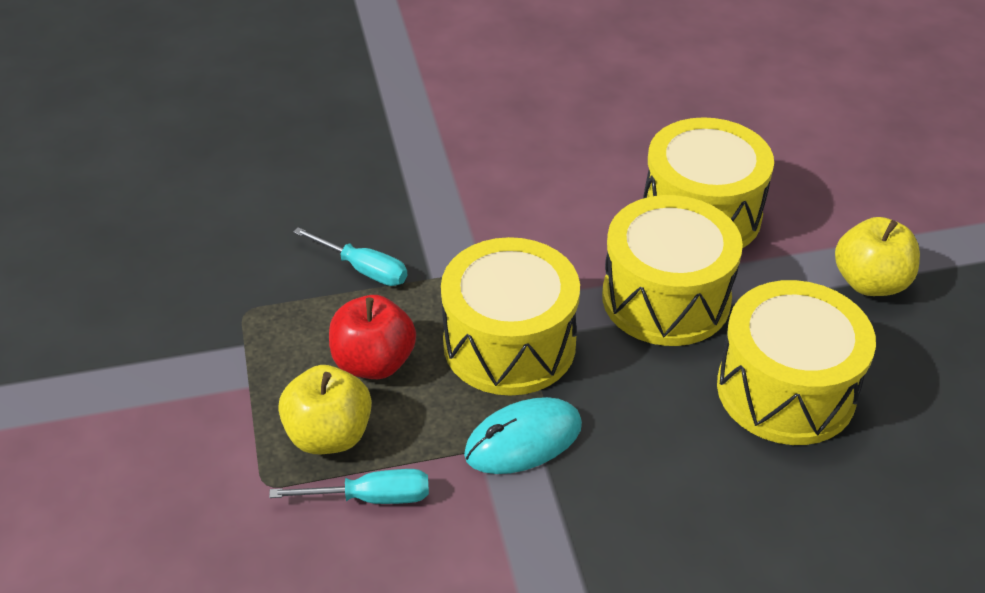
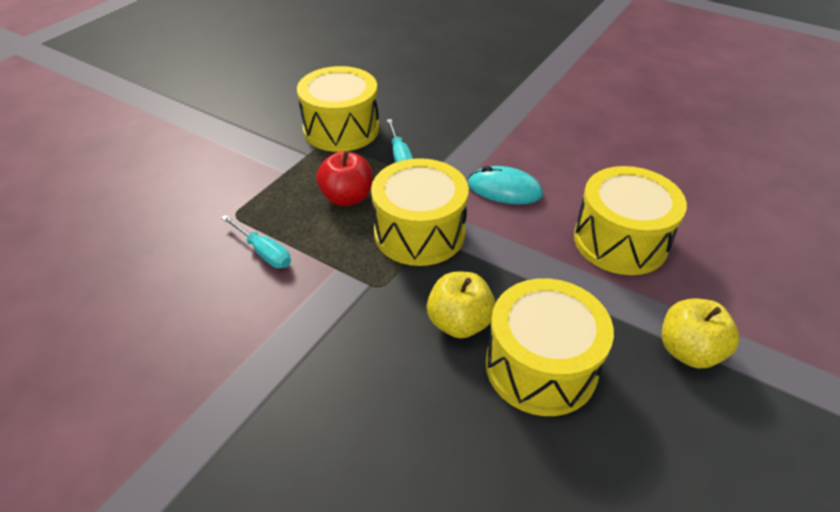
camera: 45 degrees right, 0 degrees up
yellow apple [278,365,372,454] -> yellow apple moved to [427,272,496,338]
turquoise mouse [464,397,582,474] -> turquoise mouse moved to [468,166,543,204]
yellow drum [602,195,743,346] -> yellow drum moved to [297,66,379,152]

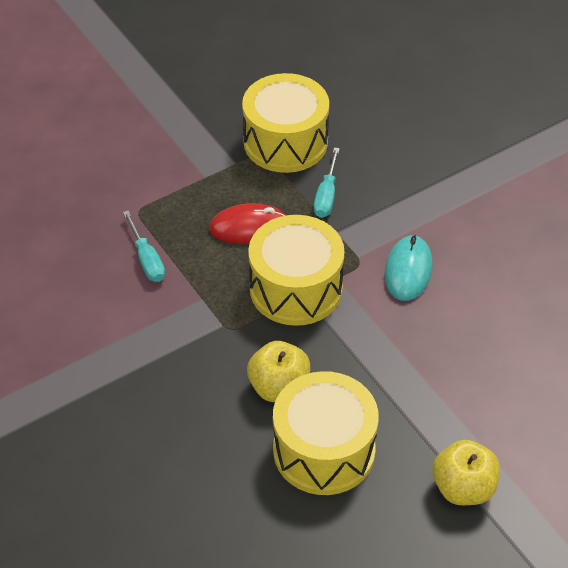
camera: 25 degrees right, 5 degrees up
red apple [316,151,373,206] -> red mouse [209,203,286,244]
turquoise mouse [468,166,543,204] -> turquoise mouse turned 60 degrees clockwise [384,235,433,301]
yellow drum [574,166,687,275] -> none

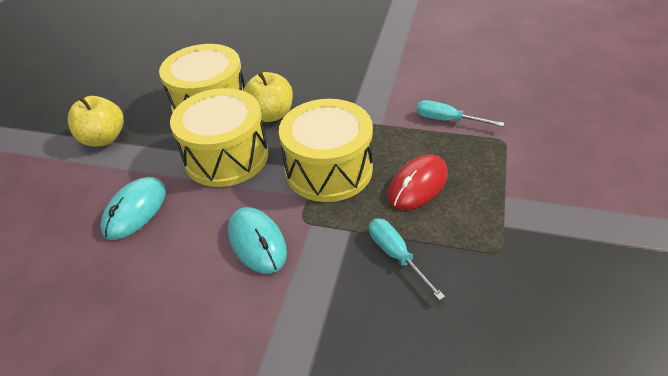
camera: 140 degrees right, 5 degrees down
yellow drum [242,73,329,173] -> yellow drum moved to [170,88,268,187]
none -> turquoise mouse [100,177,166,240]

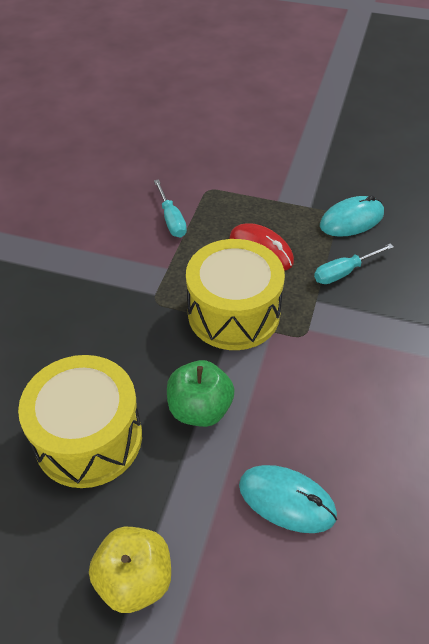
camera: 90 degrees left, 5 degrees up
yellow drum [170,88,268,187] -> green apple [167,360,234,427]
turquoise mouse [228,207,287,274] -> turquoise mouse moved to [320,195,384,237]
yellow apple [243,72,293,122] -> none
turquoise screwdriver [417,100,504,127] -> turquoise screwdriver turned 45 degrees counterclockwise [154,179,187,238]

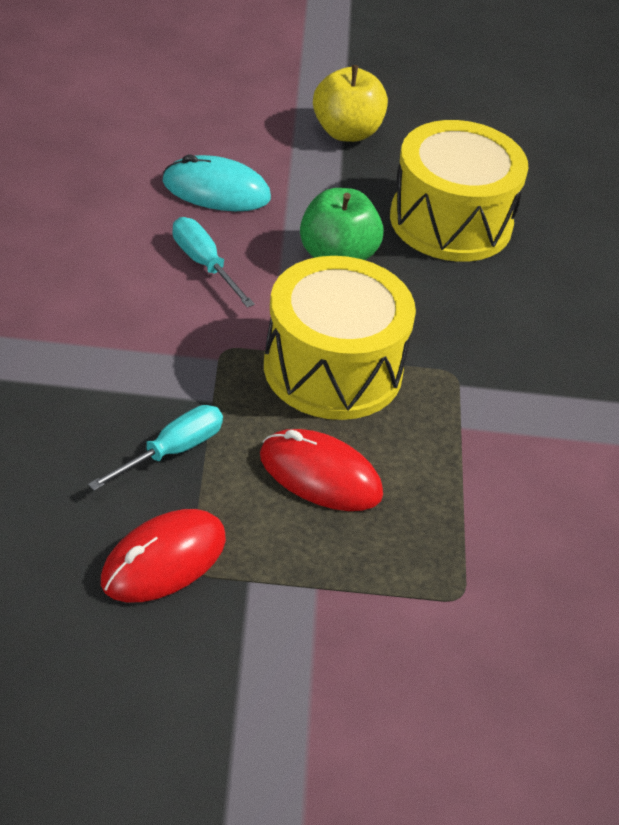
camera: 160 degrees right, 5 degrees down
turquoise screwdriver [154,179,187,238] -> turquoise screwdriver moved to [172,217,255,308]
turquoise mouse [320,195,384,237] -> red mouse [101,509,226,602]

